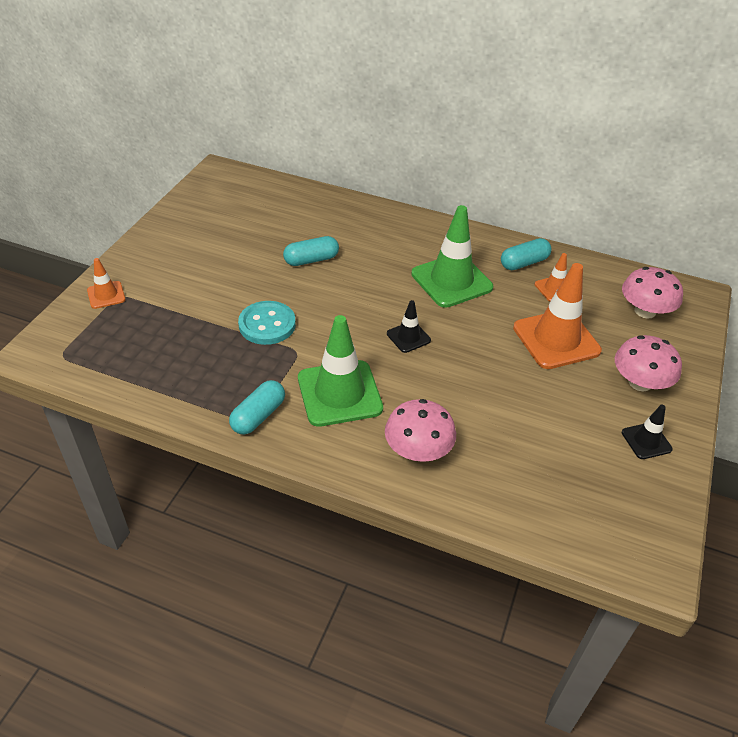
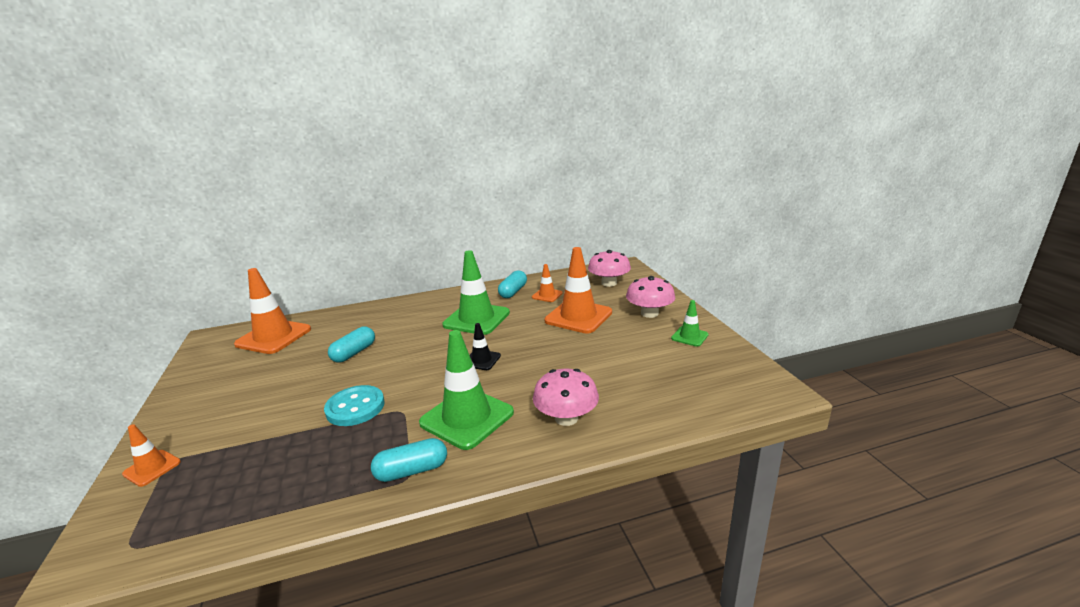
camera: 35 degrees left, 20 degrees down
turquoise capsule [229,380,285,435] -> turquoise capsule turned 75 degrees clockwise [371,438,447,482]
black traffic cone [622,405,673,459] -> green traffic cone [671,300,708,347]
none -> orange traffic cone [234,268,311,354]

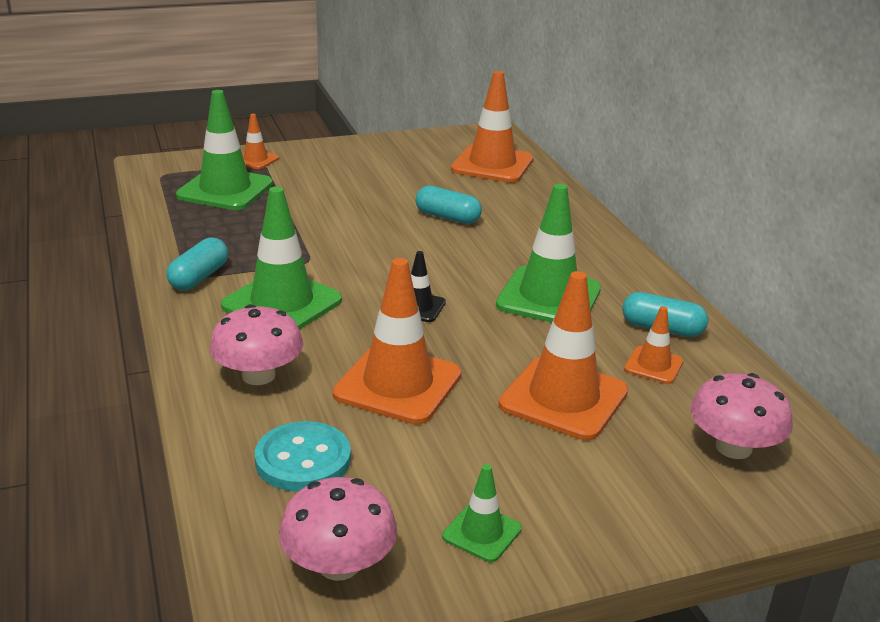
camera: 85 degrees right, 5 degrees up
turquoise button [324,385,385,426] -> turquoise button moved to [255,421,351,492]
turquoise capsule [371,438,447,482] -> turquoise capsule turned 45 degrees clockwise [166,237,228,290]
pink mushroom [626,276,675,318] -> pink mushroom moved to [279,477,397,581]
none -> green traffic cone [176,90,273,210]
none -> orange traffic cone [333,258,462,424]

